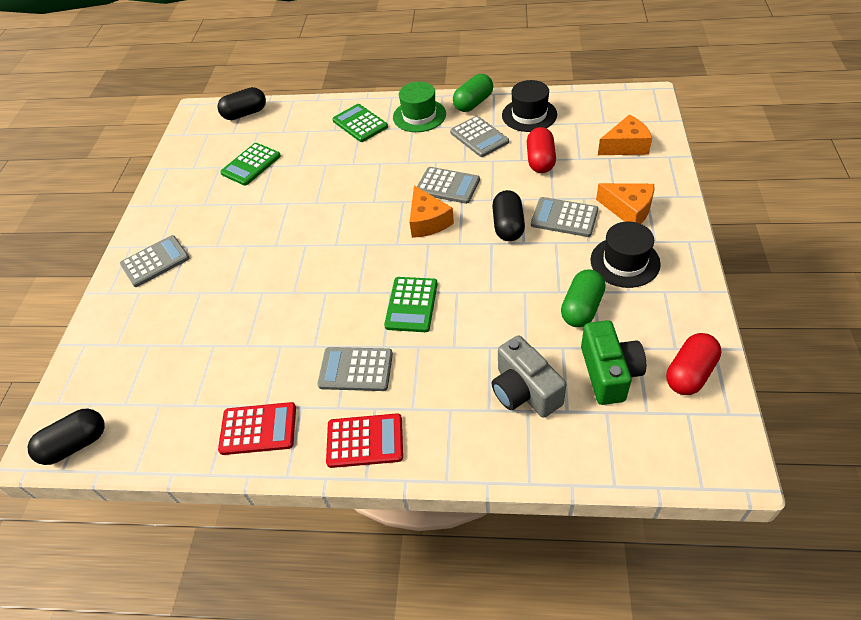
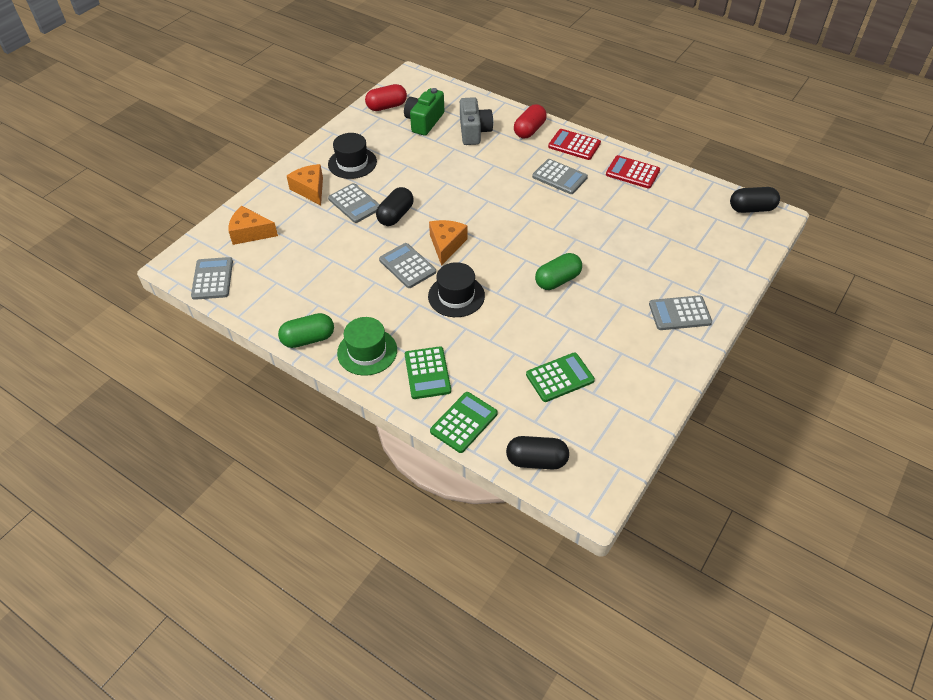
camera: 155 degrees left, 0 degrees up
green calculator [384,277,438,332] -> green calculator moved to [430,392,498,453]
grey calculator [450,116,509,157] -> grey calculator moved to [191,257,233,300]
black hat [502,80,557,132] -> black hat moved to [428,262,485,317]
red capsule [527,127,556,173] -> red capsule moved to [514,104,547,139]
green capsule [561,269,606,327] -> green capsule moved to [535,253,582,290]

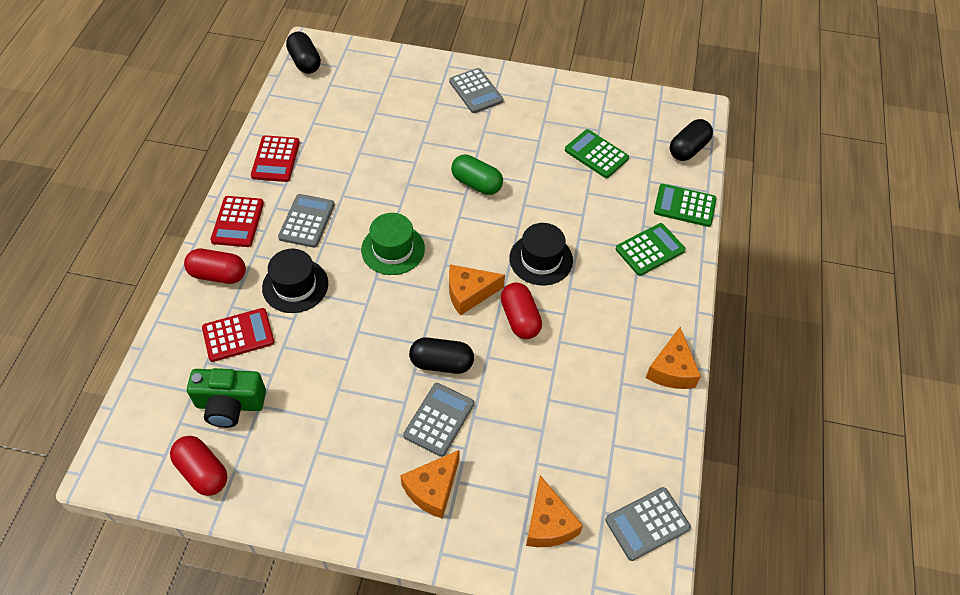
camera: 115 degrees left, 5 degrees up
green capsule [278,313,334,348] -> orange cheese [646,327,701,389]
black hat [328,133,377,179] -> black hat moved to [262,249,328,313]
green hat [337,317,397,376] -> green hat moved to [361,213,425,275]
grey calculator [379,243,436,288] -> red capsule [501,282,542,339]
grey camera [460,97,493,145] -> red calculator [202,308,275,362]
black capsule [506,436,569,469] -> black capsule turned 60 degrees clockwise [670,119,713,161]

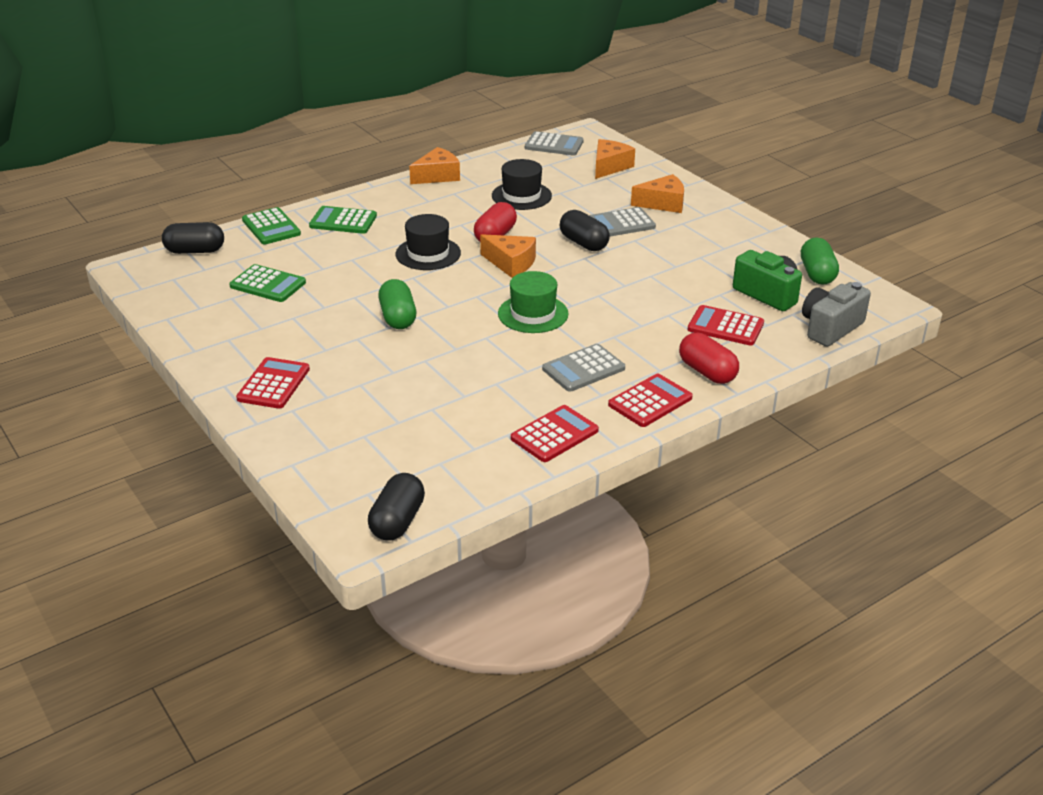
camera: 135 degrees left, 20 degrees down
red capsule [170,436,228,496] -> green capsule [801,238,839,285]
black hat [262,249,328,313] -> black hat moved to [492,159,552,210]
grey calculator [449,68,503,113] -> red calculator [236,357,310,409]
green calculator [565,129,629,178] -> green calculator turned 60 degrees counterclockwise [229,264,306,302]
none -> grey camera [802,282,871,347]

